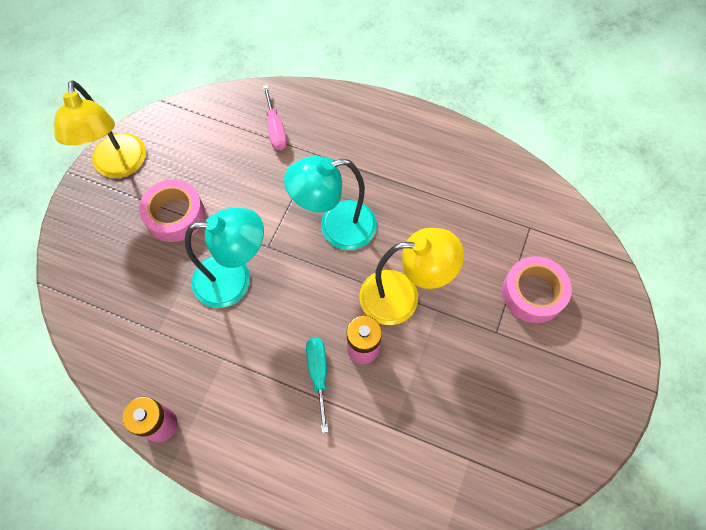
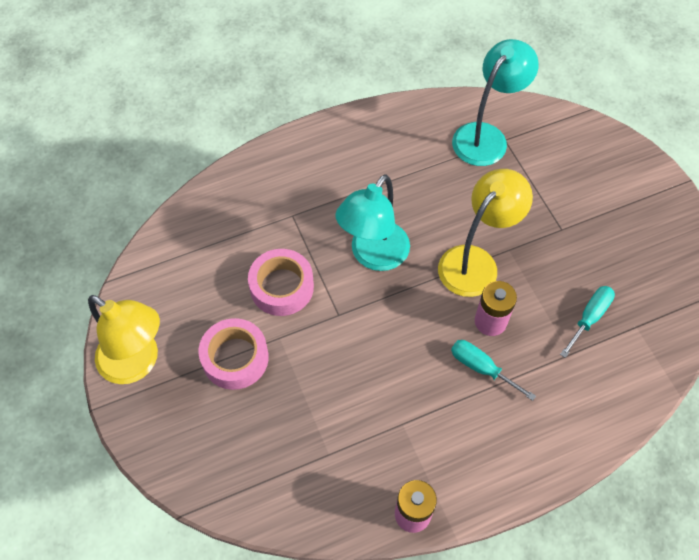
camera: 45 degrees left, 5 degrees down
turquoise lamp [185,208,264,308] -> turquoise lamp moved to [452,39,539,166]
pink screwdriver [263,85,287,150] -> none
pink tape [502,256,572,323] -> pink tape moved to [248,249,314,316]
none -> turquoise screwdriver [560,286,615,358]

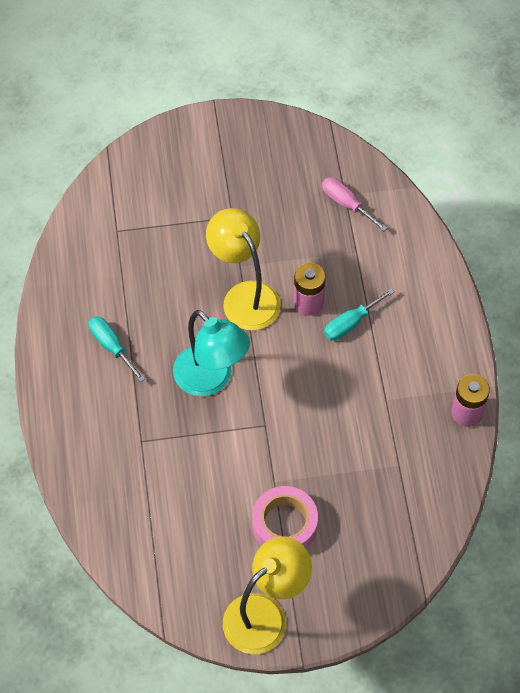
camera: 75 degrees left, 0 degrees up
pink tape [248,249,314,316] -> none
turquoise lamp [452,39,539,166] -> none
turquoise screwdriver [560,286,615,358] -> turquoise screwdriver moved to [89,316,145,382]
none -> pink screwdriver [322,177,387,231]

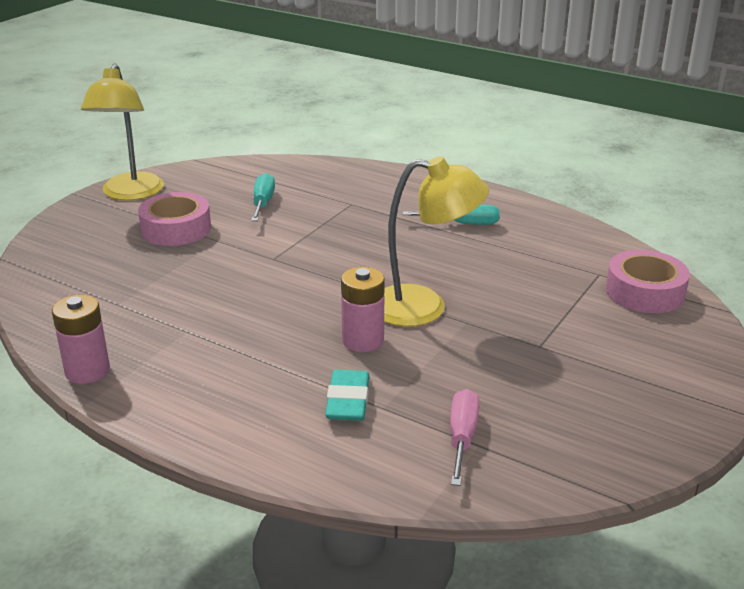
camera: 130 degrees right, 30 degrees down
turquoise lamp [173,310,250,396] -> none
pink screwdriver [322,177,387,231] -> pink screwdriver turned 75 degrees counterclockwise [450,389,479,486]
turquoise screwdriver [324,288,395,341] -> turquoise screwdriver moved to [251,173,275,221]
none -> turquoise eraser [325,370,369,421]
none -> pink tape [606,250,690,313]

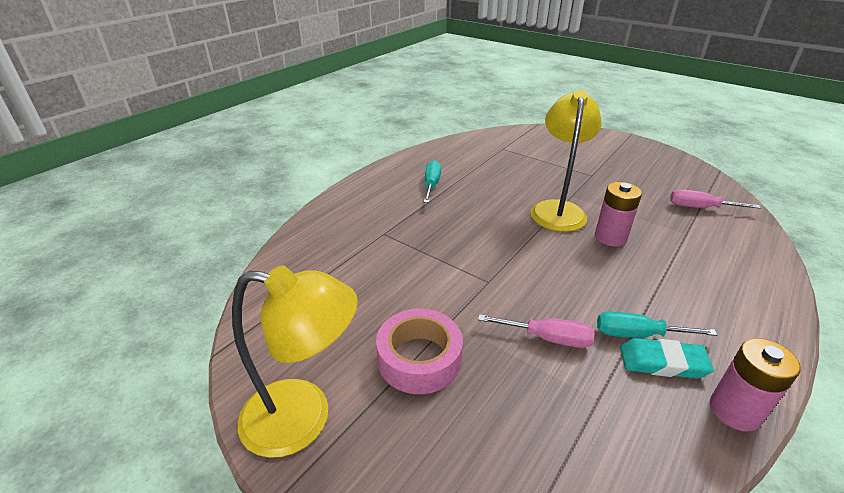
camera: 85 degrees left, 5 degrees up
turquoise screwdriver [251,173,275,221] -> turquoise screwdriver moved to [597,311,718,338]
turquoise eraser [325,370,369,421] -> turquoise eraser moved to [620,338,714,379]
pink tape [606,250,690,313] -> none
none -> pink screwdriver [478,314,594,348]

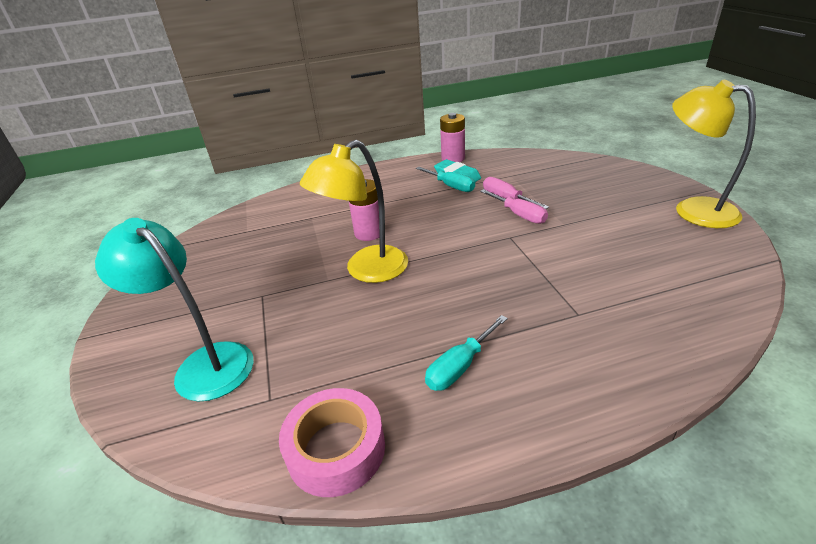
camera: 140 degrees left, 0 degrees up
pink tape [376,309,463,394] -> pink tape moved to [279,388,385,497]
pink screwdriver [670,189,760,209] -> pink screwdriver moved to [480,189,548,224]
none -> turquoise lamp [95,218,254,402]

